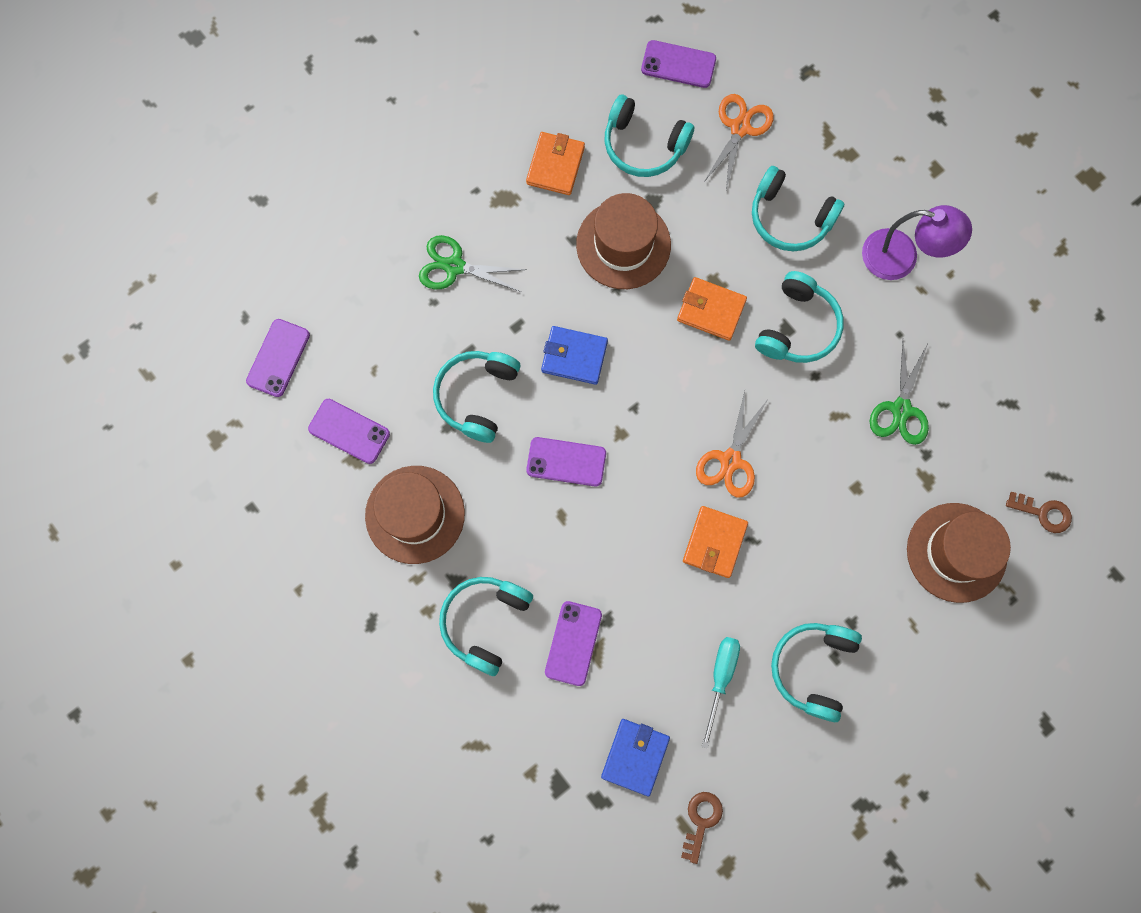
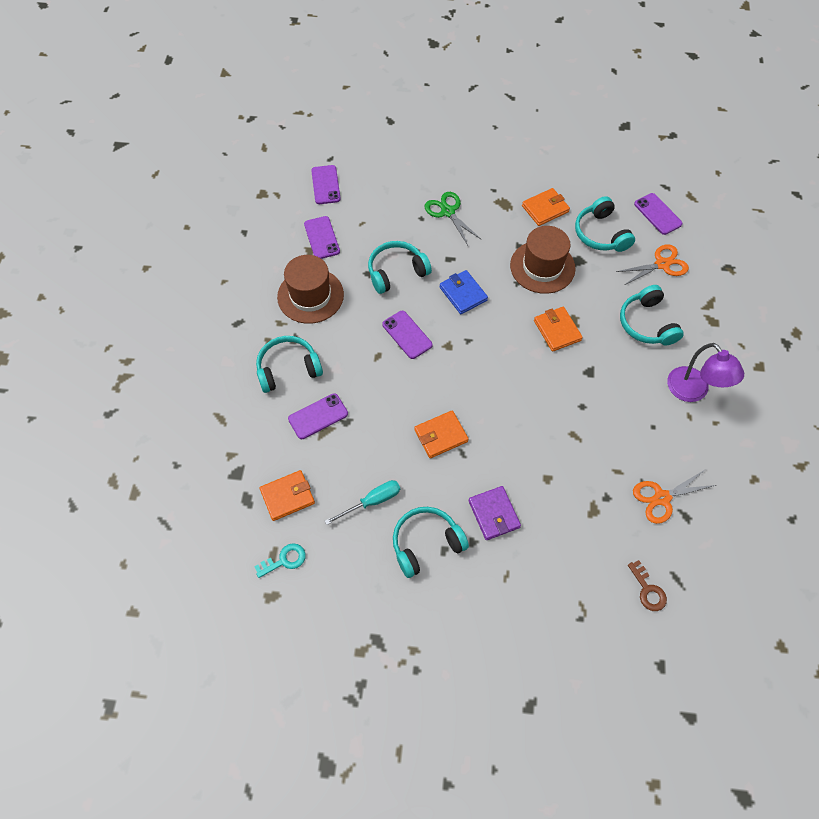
camera: 45 degrees right, 15 degrees down
purple phone [246,319,310,397] -> purple phone turned 75 degrees counterclockwise [311,165,341,204]
blue wallet [601,719,670,796] -> orange wallet [260,470,315,521]
brown key [681,792,723,864] -> turquoise key [254,543,306,578]
orange scissors [696,391,769,498] -> orange scissors moved to [633,469,716,524]
turquoise headphones [755,271,844,363] -> none
green scissors [870,340,929,445] -> none
brown hat [907,503,1011,603] -> none
none -> purple wallet [468,486,521,540]

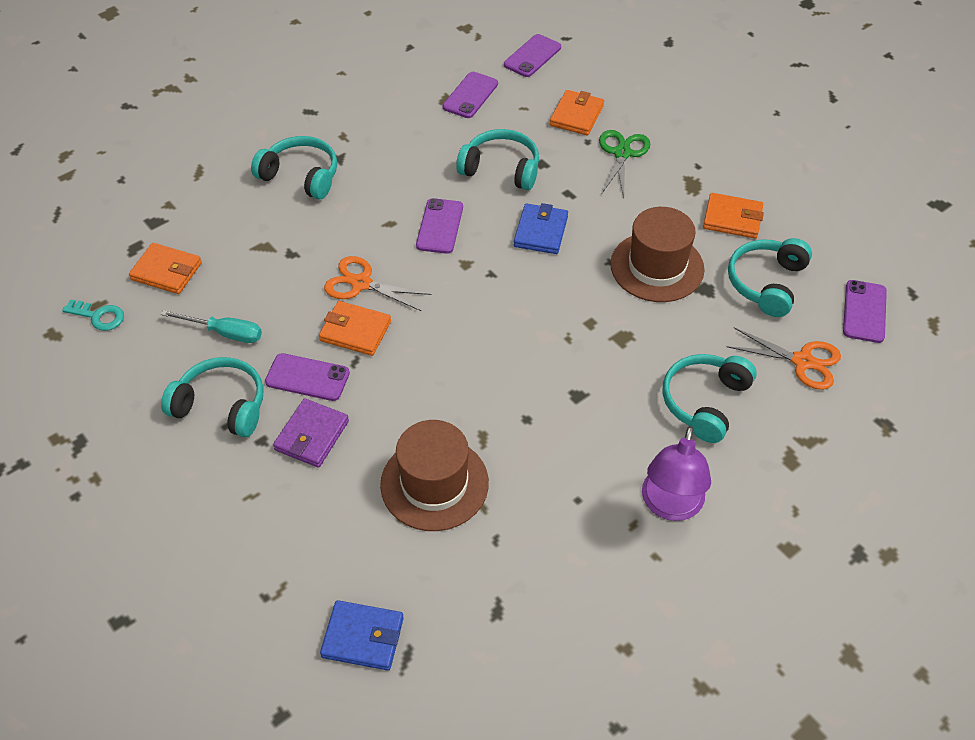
camera: 45 degrees right, 10 degrees down
brown hat [277,255,344,324] -> brown hat moved to [380,420,489,531]
purple phone [288,393,348,439] -> purple phone moved to [265,353,350,401]
orange wallet [534,307,583,352] -> orange wallet moved to [550,90,604,135]
brown key [628,560,667,611] -> blue wallet [320,600,404,671]
orange scissors [633,469,716,524] -> orange scissors moved to [324,256,431,311]

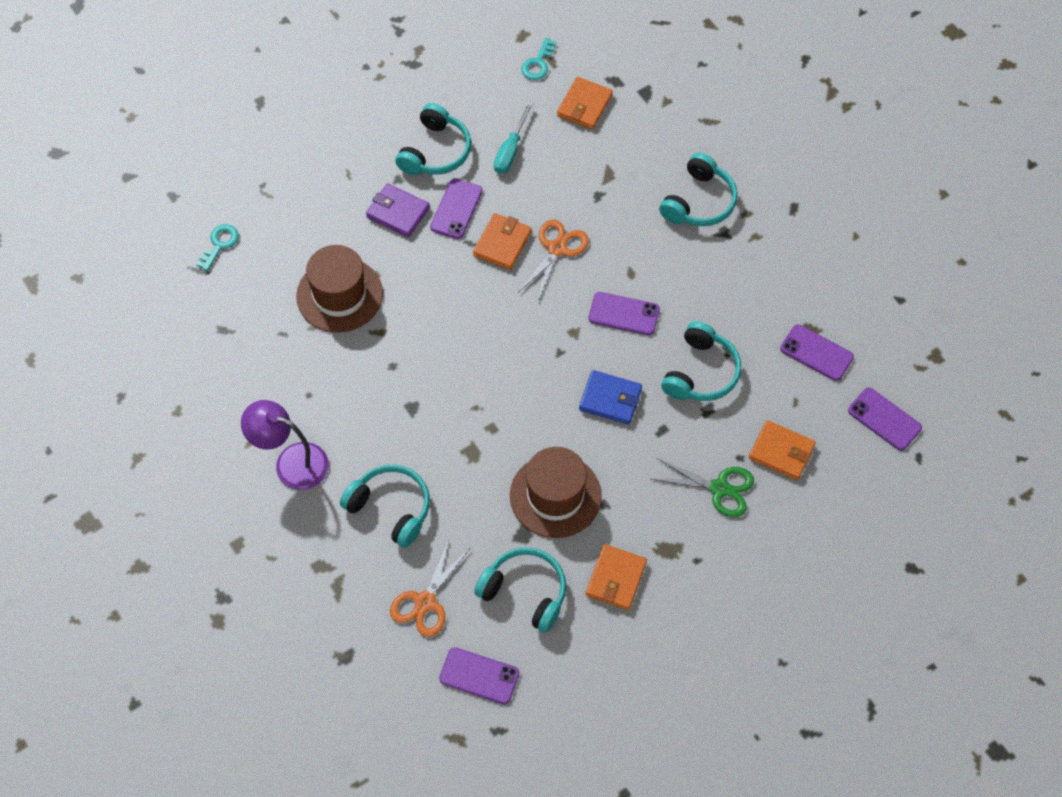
camera: 95 degrees right, 10 degrees up
blue wallet [320,600,404,671] -> turquoise key [196,224,239,271]

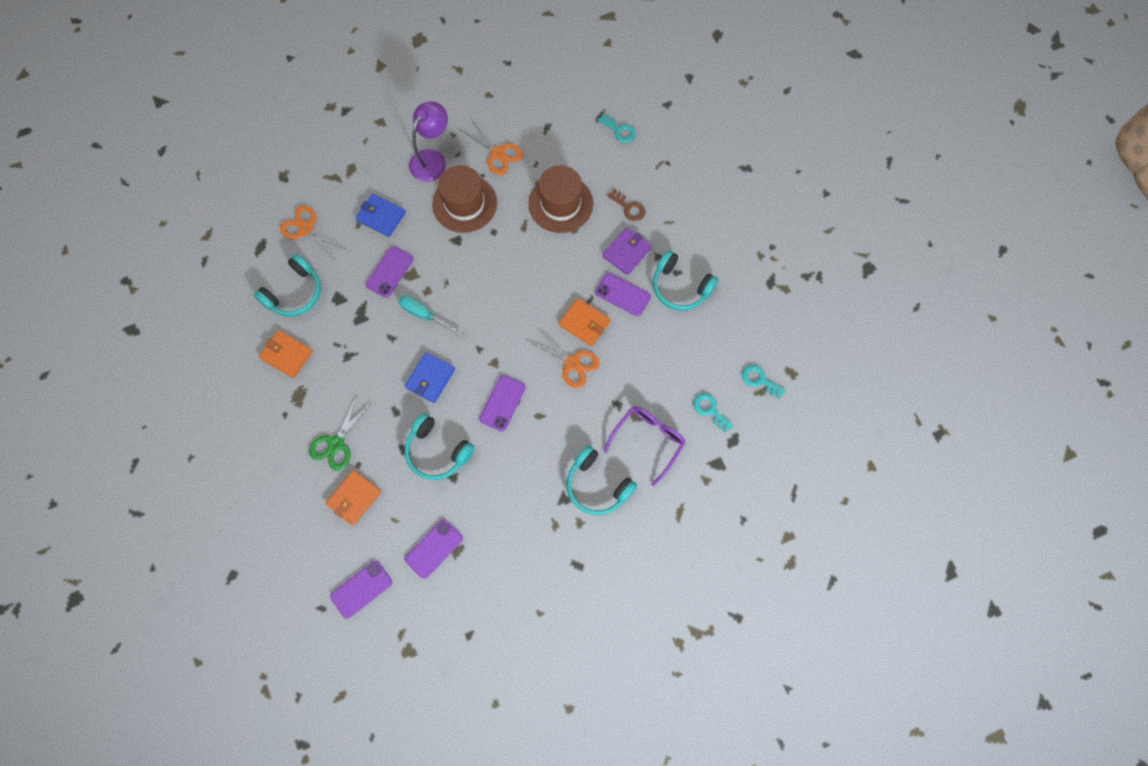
camera: 100 degrees right, 10 degrees up
turquoise headphones [340,464,430,548] -> blue wallet [356,193,406,237]
purple phone [439,647,519,704] -> purple phone moved to [366,246,413,298]
turquoise screwdriver [494,102,533,174] -> turquoise screwdriver moved to [399,295,463,336]
brown hat [510,447,602,538] -> brown hat moved to [432,165,497,233]
orange wallet [557,77,613,130] -> turquoise key [693,393,734,433]
none -> orange scissors [459,119,523,175]
none -> purple glasses [604,406,686,486]
none -> brown key [608,189,646,221]

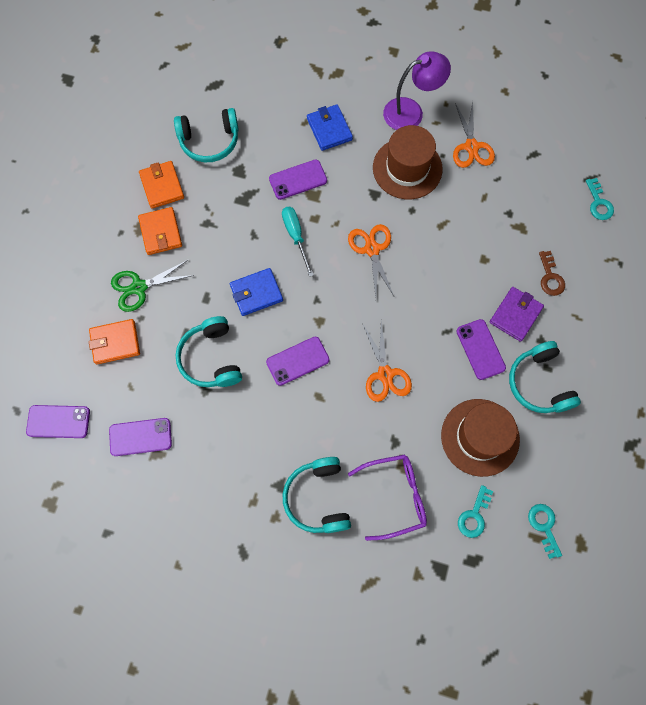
camera: 40 degrees right, 0 degrees up
orange scissors [280,206,348,261] -> orange scissors moved to [348,224,394,297]
brown hat [529,165,593,233] -> brown hat moved to [441,399,520,477]
orange wallet [559,298,611,346] -> orange wallet moved to [138,207,182,255]
purple wallet [603,227,652,275] -> purple wallet turned 45 degrees counterclockwise [490,287,544,342]
turquoise key [693,393,734,433] -> turquoise key turned 150 degrees counterclockwise [458,485,493,538]

